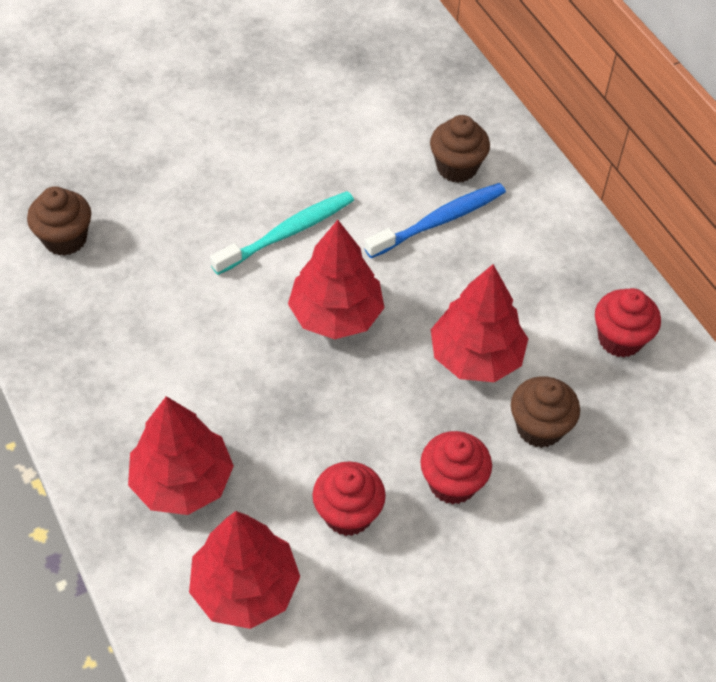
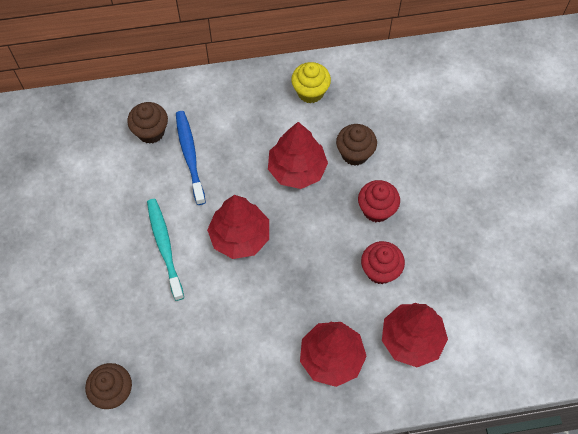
camera: 70 degrees left, 10 degrees up
red cupcake [595,288,661,358] -> yellow cupcake [291,62,331,104]

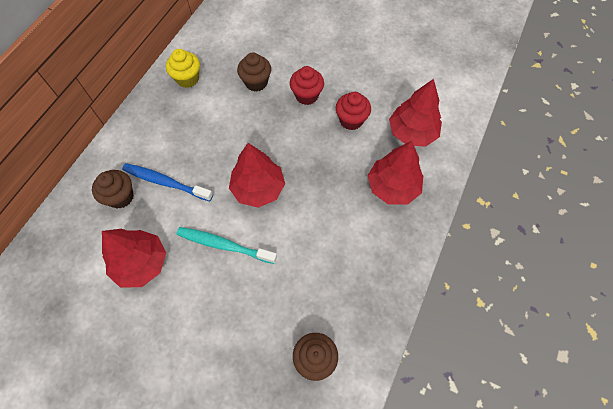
camera: 55 degrees left, 0 degrees up
red tree [268,122,328,189] -> red tree moved to [102,229,166,288]

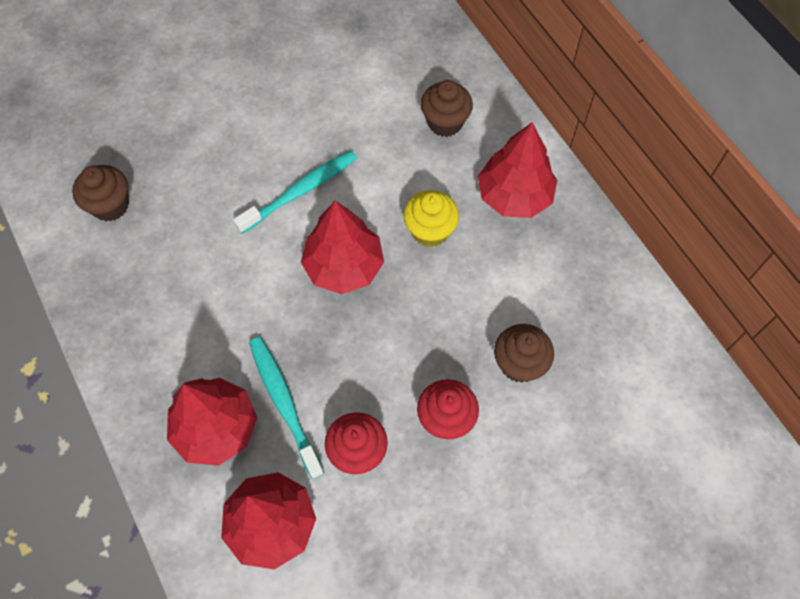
camera: 125 degrees right, 0 degrees up
red tree [102,229,166,288] -> red tree moved to [478,122,557,218]
blue toothbrush [122,163,213,201] -> none
yellow cupcake [166,49,200,88] -> yellow cupcake moved to [403,190,459,247]
none -> turquoise toothbrush [249,337,324,479]

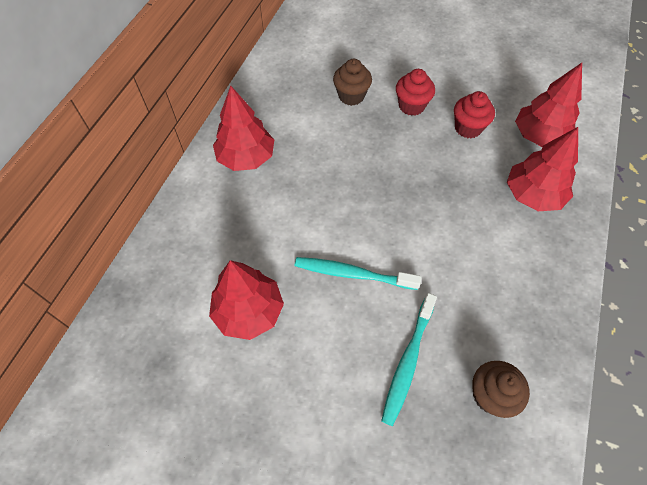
camera: 130 degrees left, 5 degrees down
turquoise toothbrush [249,337,324,479] -> turquoise toothbrush moved to [381,293,437,426]
red tree [301,201,384,294] -> red tree moved to [209,260,284,340]
yellow cupcake [403,190,459,247] -> none
brown cupcake [421,80,473,137] -> none

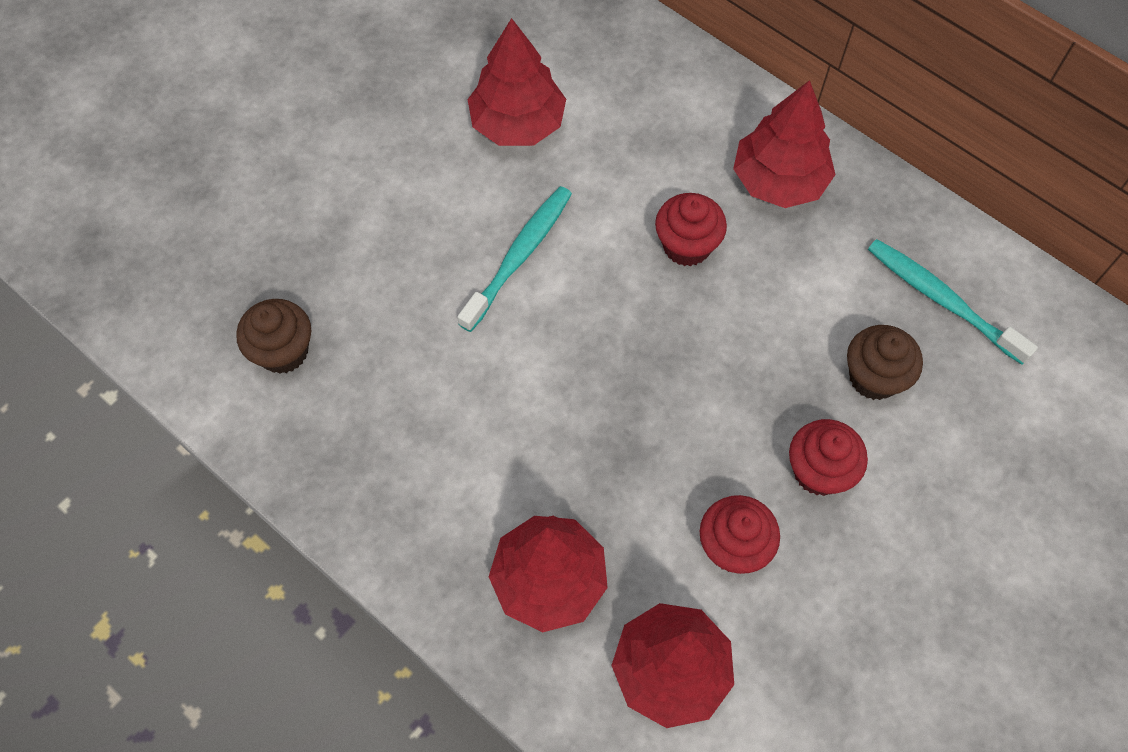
camera: 110 degrees right, 5 degrees up
turquoise toothbrush [381,293,437,426] -> turquoise toothbrush moved to [868,239,1038,365]
none -> red cupcake [655,193,727,267]

